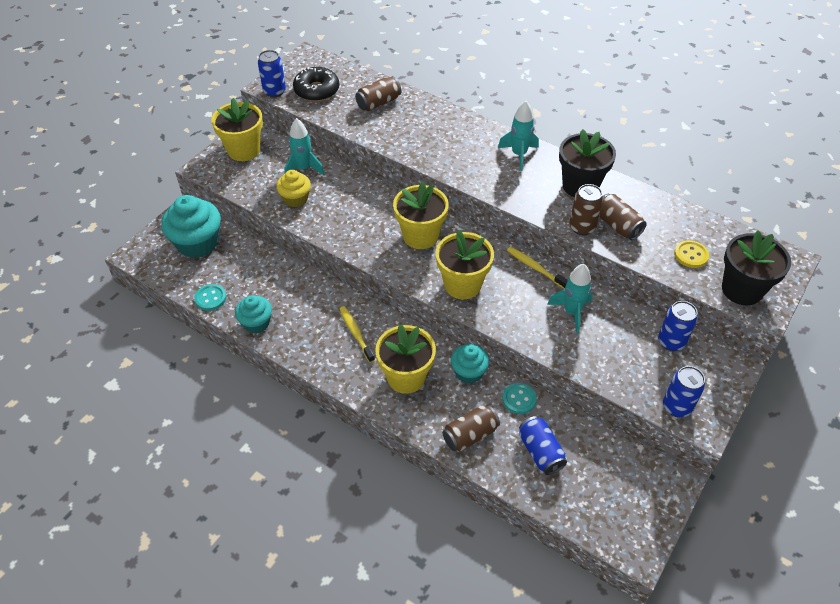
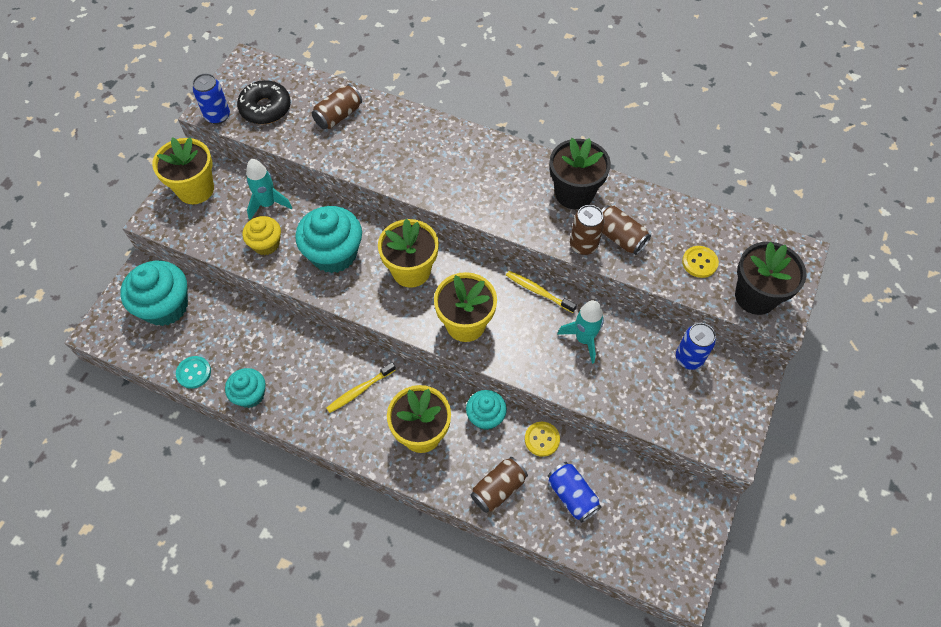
camera: 10 degrees left, 10 degrees up
yellow toothbrush [340,306,375,363] -> yellow toothbrush turned 90 degrees counterclockwise [327,362,396,413]
turquoise rocket [498,101,539,171] -> none
turquoise button [502,383,537,414] -> yellow button [525,422,560,457]
blue can [663,366,705,417] -> none
none -> turquoise cupcake [295,206,362,273]

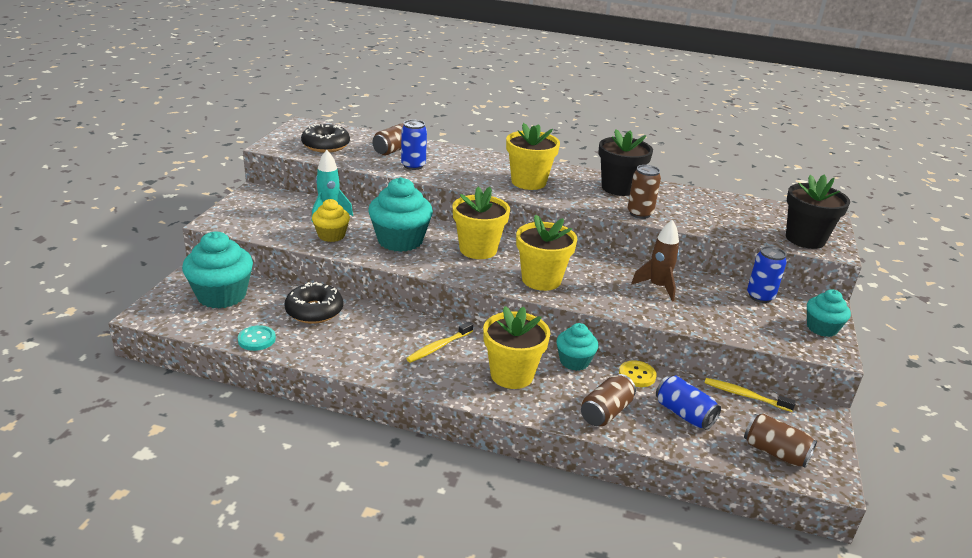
camera: 10 degrees left, 30 degrees down
yellow flower pot [152,137,214,204] -> yellow flower pot moved to [506,123,560,190]
blue can [192,73,230,124] -> blue can moved to [401,120,427,170]
turquoise cupcake [225,368,266,408] -> turquoise cupcake moved to [807,289,851,337]
yellow toothbrush [506,271,577,313] -> yellow toothbrush moved to [704,378,796,412]
turquoise rocket [557,300,604,364] -> brown rocket [631,220,679,302]
brown can [601,205,651,255] -> brown can moved to [744,413,817,468]
yellow button [682,246,719,278] -> none
none -> black donut [285,282,343,324]

